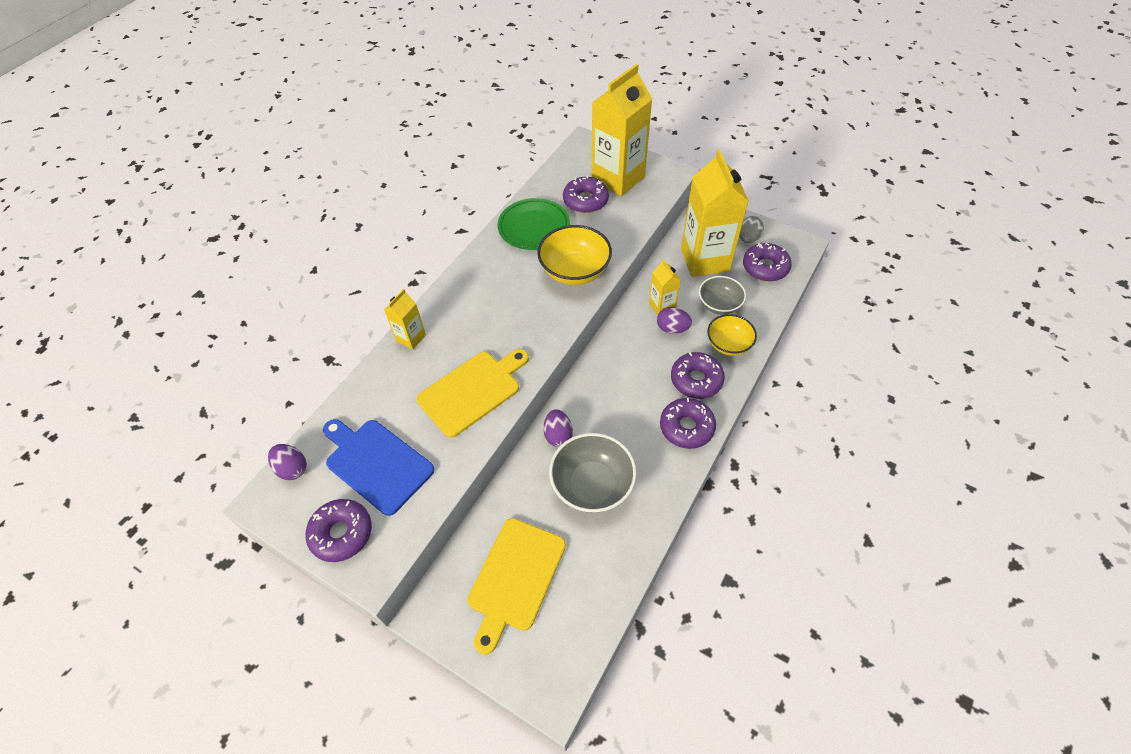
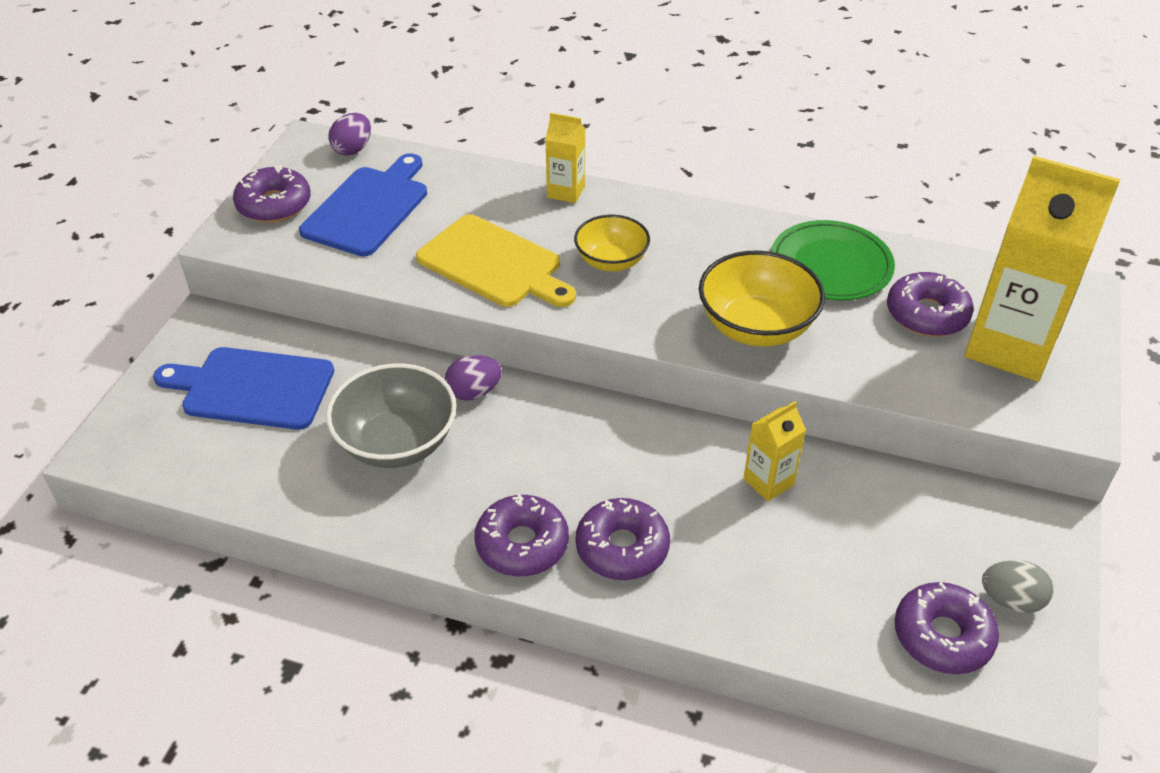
camera: 75 degrees right, 10 degrees down
yellow cutting board [467,518,566,655] -> blue cutting board [153,347,334,430]
purple egg [657,307,692,334] -> none
yellow carton [681,150,749,277] -> none
grey bowl [699,276,746,315] -> none
yellow bowl [707,314,757,356] -> yellow bowl moved to [574,215,650,271]

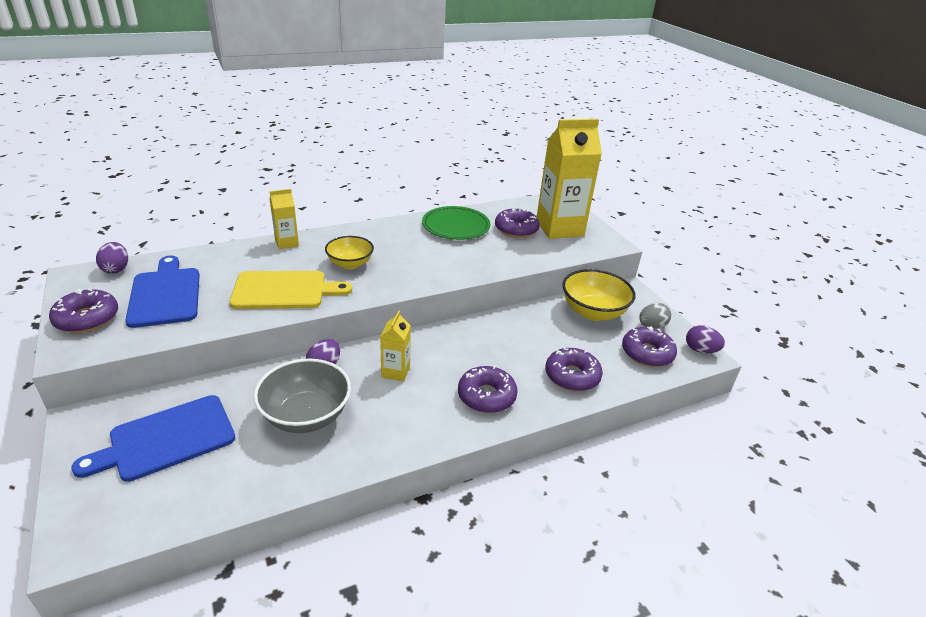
camera: 45 degrees left, 10 degrees down
purple donut [474,494,569,577] -> purple donut moved to [545,348,603,391]
yellow bowl [699,250,825,347] -> yellow bowl moved to [562,269,636,321]
yellow carton [743,401,806,501] -> yellow carton moved to [380,311,411,382]
none -> purple egg [686,325,725,353]

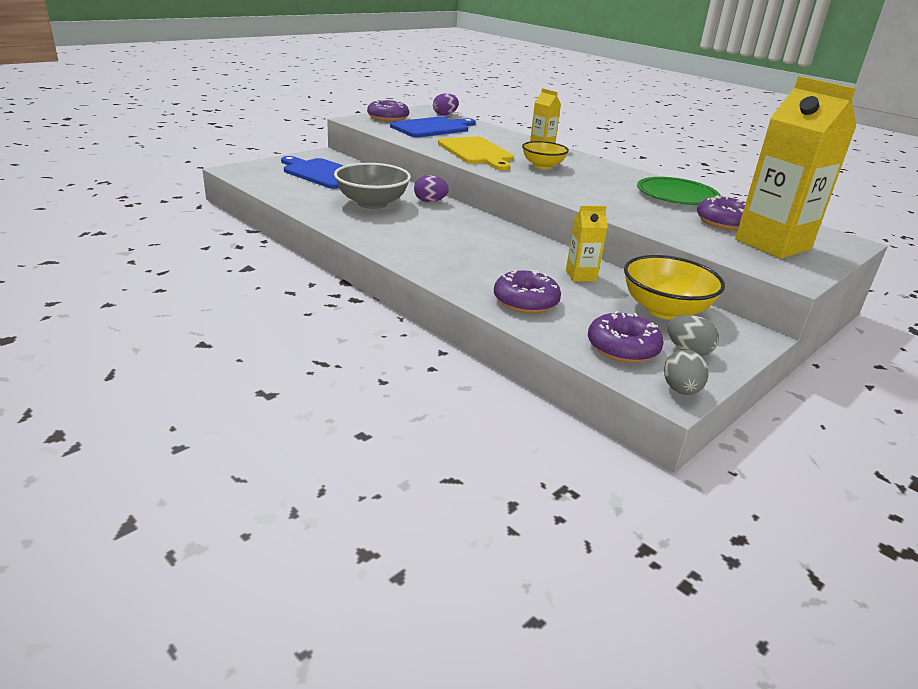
camera: 70 degrees right, 5 degrees down
yellow carton [380,311,411,382] -> yellow carton moved to [566,206,608,282]
purple donut [458,365,518,413] -> none
purple egg [686,325,725,353] -> grey egg [664,350,709,395]

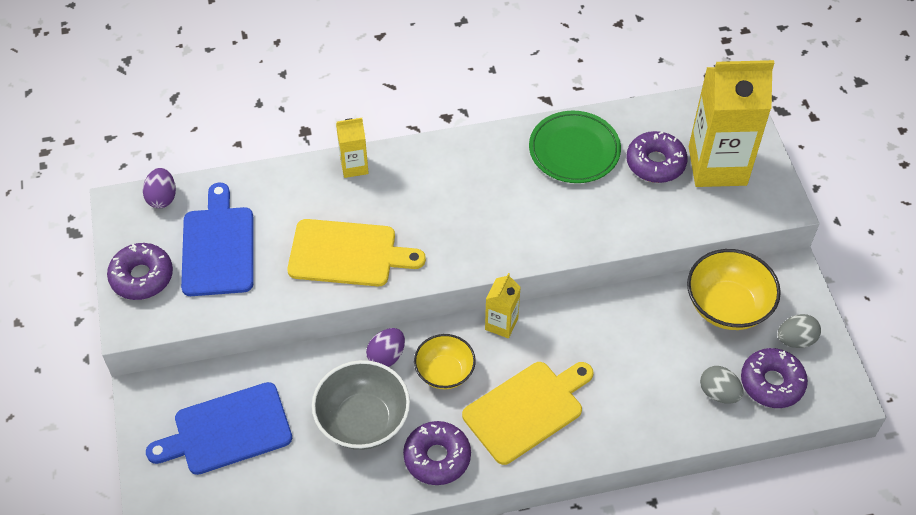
camera: 55 degrees left, 25 degrees up
purple donut [494,270,561,313] -> purple donut moved to [403,421,471,485]
yellow bowl [522,141,569,169] -> yellow bowl moved to [414,334,476,389]
yellow carton [566,206,608,282] -> yellow carton moved to [485,273,521,338]
grey egg [664,350,709,395] -> grey egg moved to [700,366,743,404]
none -> yellow cutting board [462,362,594,465]

